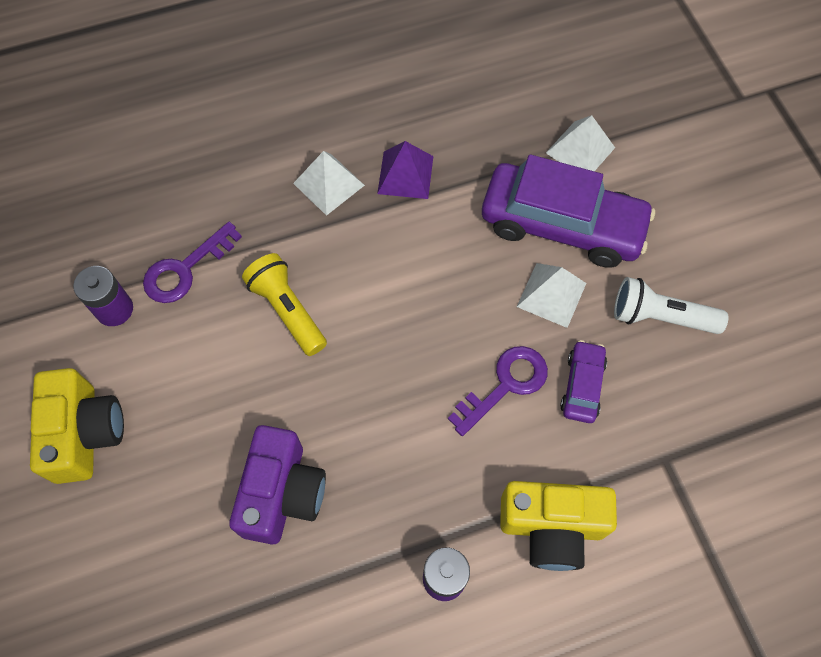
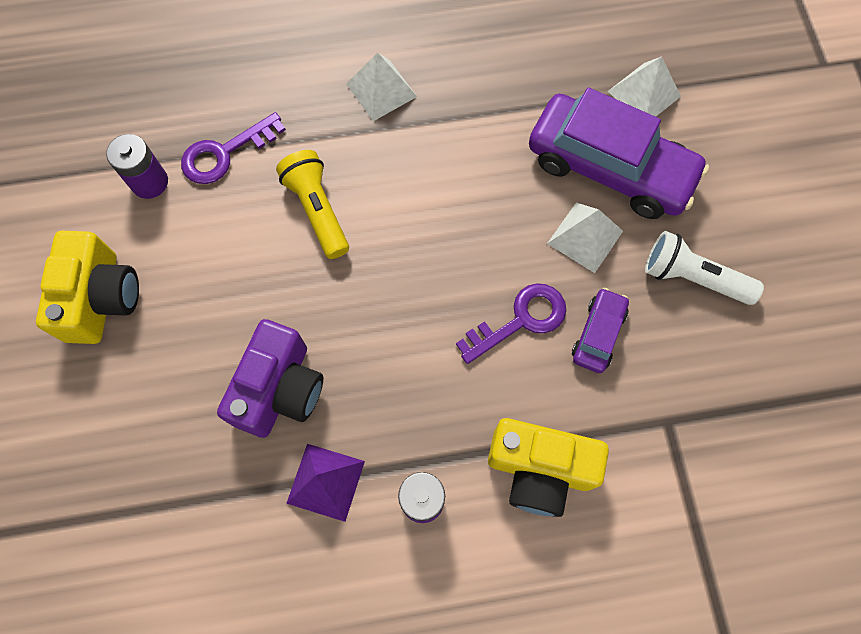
camera: 10 degrees right, 5 degrees up
purple pyramid [377,141,433,199] -> purple pyramid moved to [286,444,365,522]

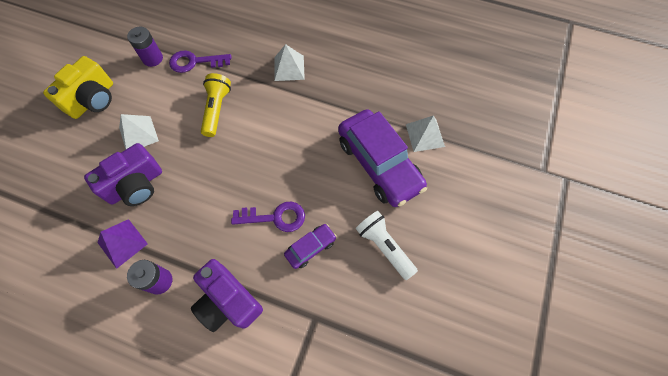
camera: 30 degrees right, 5 degrees down
yellow camera [488,418,609,517] -> purple camera [191,259,263,332]
white pyramid [547,203,623,273] -> white pyramid moved to [119,114,159,149]

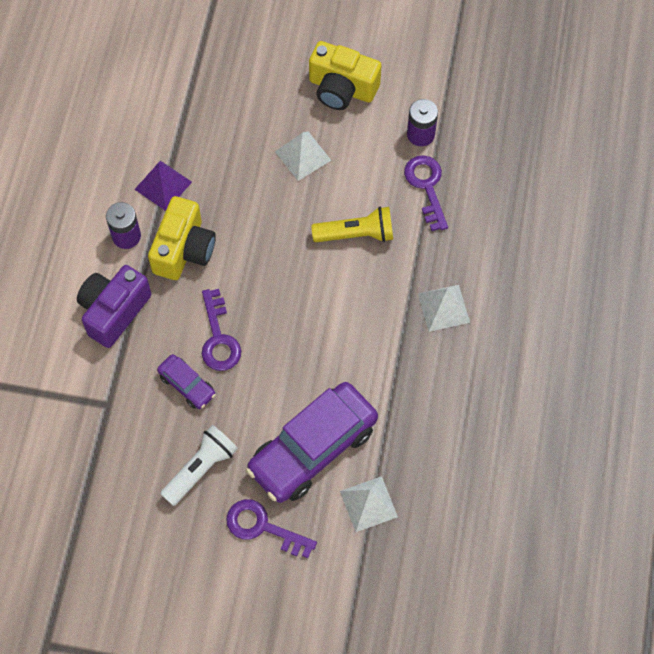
camera: 80 degrees right, 0 degrees up
purple camera [84,143,162,206] -> none
none -> yellow camera [148,196,216,280]
none -> purple key [226,499,317,558]

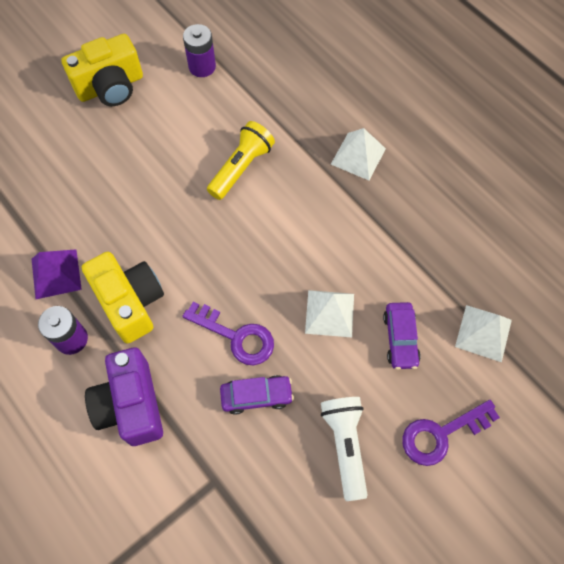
camera: 50 degrees left, 0 degrees up
purple car [246,382,378,503] -> purple car [383,302,421,370], size x0.47
white pyramid [275,132,332,181] -> white pyramid moved to [305,290,354,338]
purple key [404,155,448,231] -> none

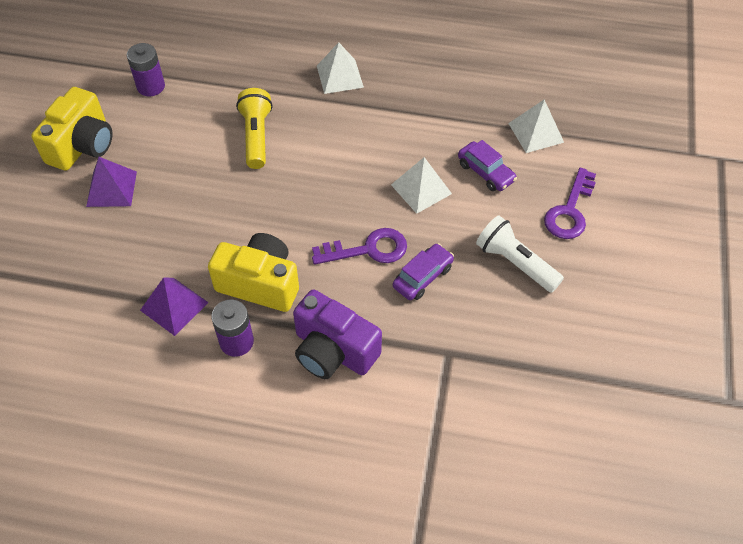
camera: 40 degrees left, 10 degrees down
none -> purple pyramid [86,157,137,207]

